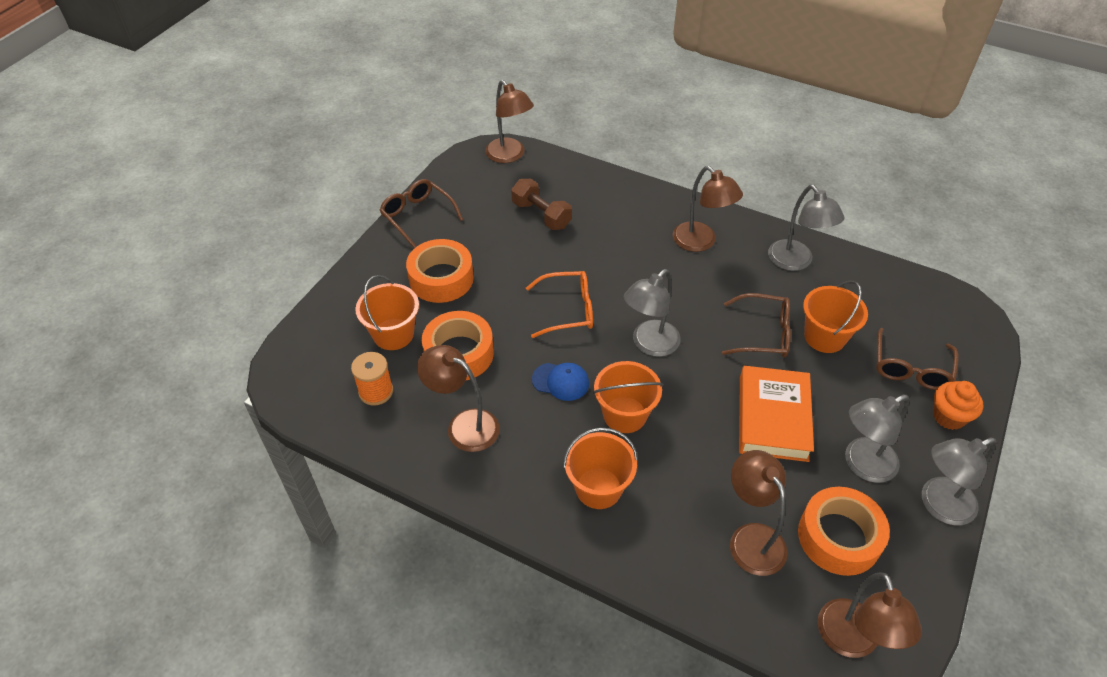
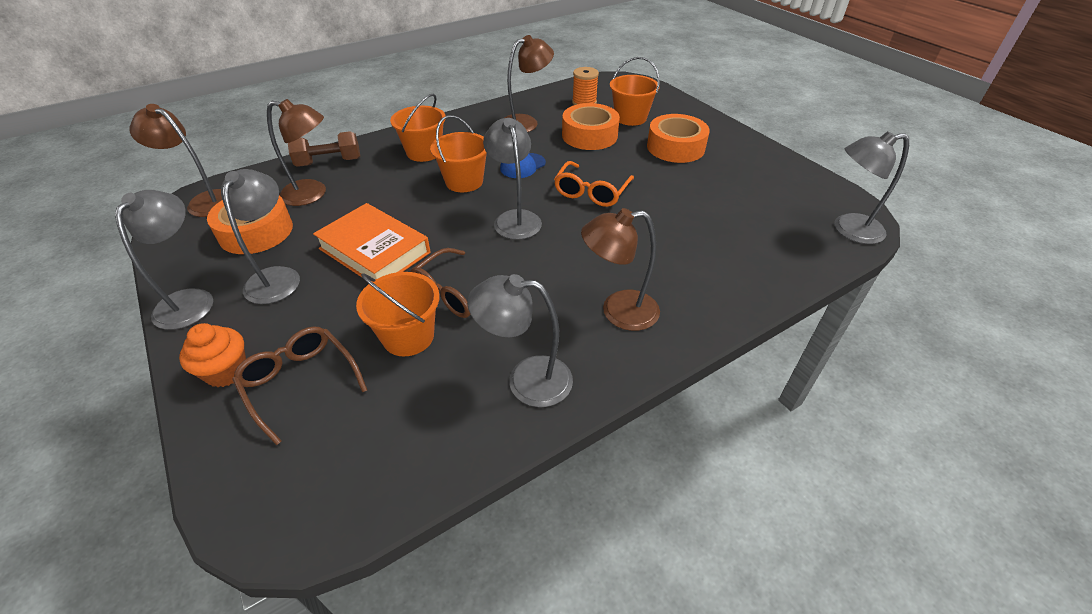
camera: 120 degrees right, 5 degrees down
brown glasses [379,179,463,248] -> none
brown lamp [485,80,534,163] -> grey lamp [834,131,909,244]
brown dumbbell [511,179,572,230] -> brown dumbbell moved to [288,131,361,167]

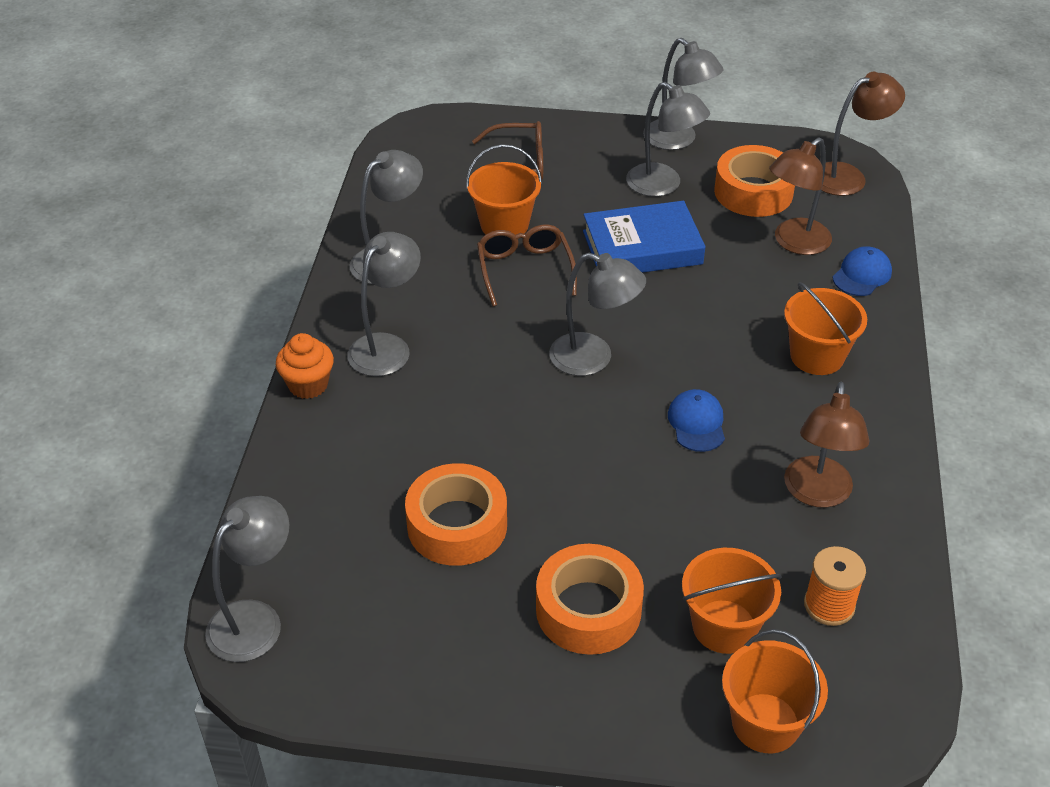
camera: 130 degrees right, 0 degrees up
orange cupcake [179,323,246,387] -> orange cupcake moved to [276,333,334,399]
brown dumbbell [288,131,361,167] -> blue cap [833,246,892,296]
orange book [313,203,431,280] -> blue book [583,201,705,273]
orange bucket [430,115,487,192] -> orange bucket moved to [722,629,828,753]
orange glasses [554,161,634,207] -> none
orange tape [562,103,620,150] -> orange tape moved to [405,463,507,566]
brown lamp [581,208,660,331] -> grey lamp [347,232,421,376]

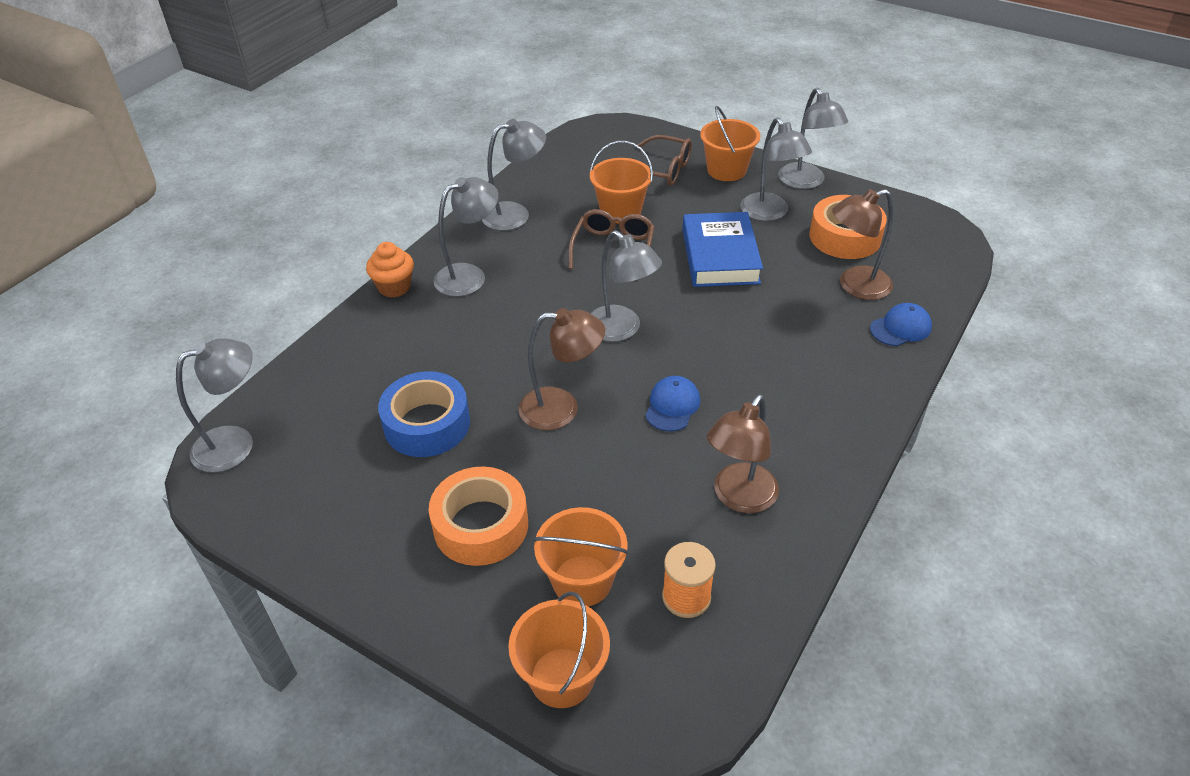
camera: 25 degrees right, 0 degrees up
orange tape [405,463,507,566] -> blue tape [378,371,470,457]
blue book [583,201,705,273] -> blue book turned 75 degrees clockwise [682,212,763,287]
orange bucket [784,282,867,375] -> orange bucket moved to [700,106,760,181]
brown lamp [821,72,905,196] -> brown lamp moved to [518,308,605,430]

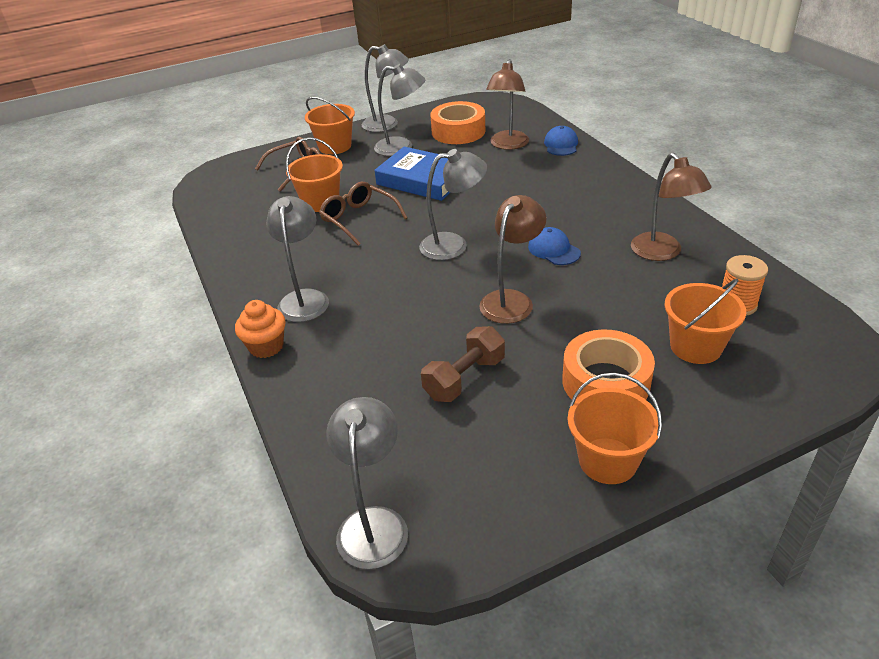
camera: 55 degrees left, 5 degrees down
blue tape [378,371,470,457] -> brown dumbbell [421,326,505,402]
grey lamp [482,119,546,231] -> none
orange bucket [508,591,610,708] -> orange bucket moved to [567,373,662,484]

